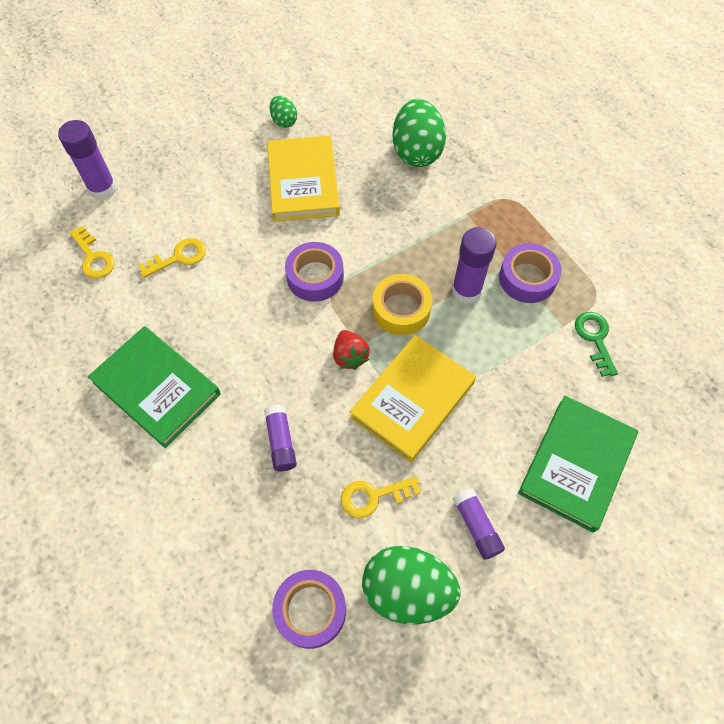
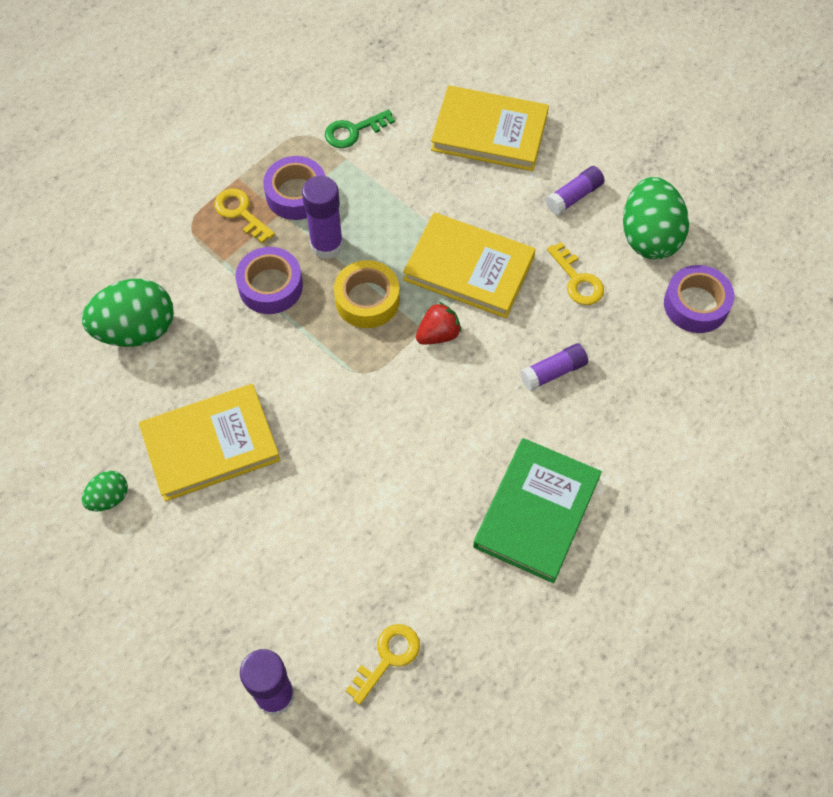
camera: 105 degrees left, 0 degrees up
yellow key [138,238,206,278] -> yellow key moved to [214,188,275,243]
purple tape [285,242,344,302] -> purple tape moved to [236,247,303,314]
green book [518,396,638,533] -> yellow book [431,85,549,171]

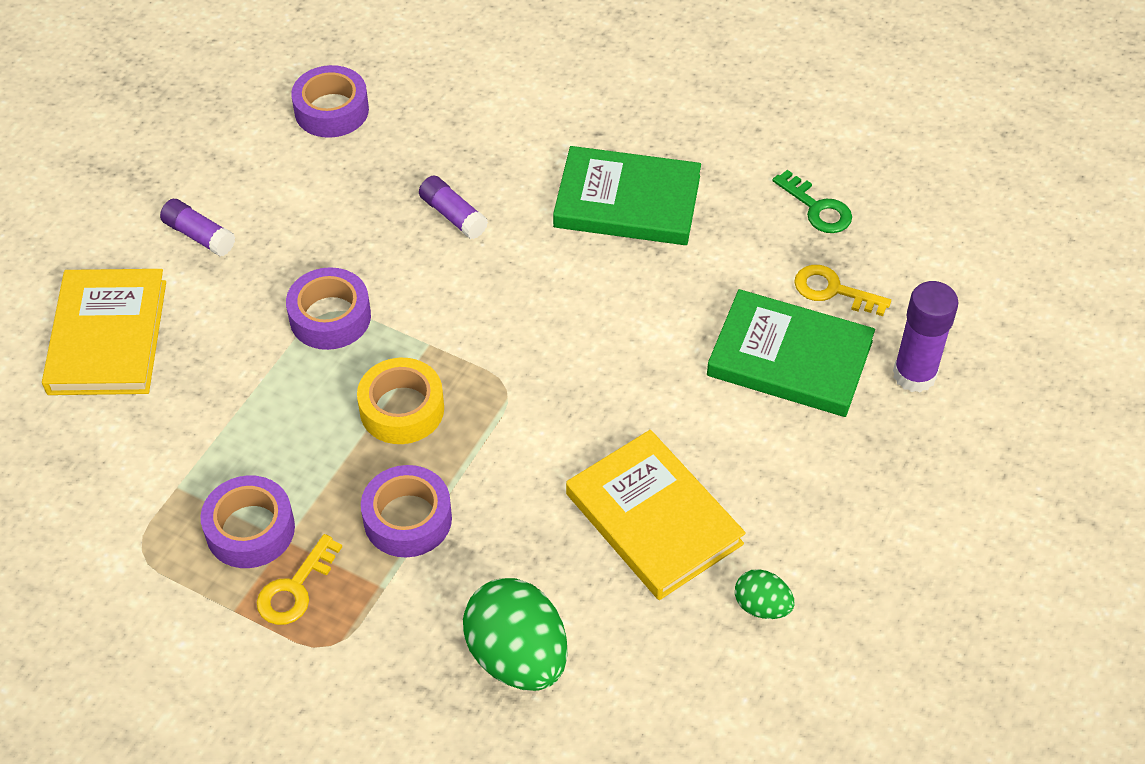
camera: 105 degrees left, 10 degrees down
purple glue stick [302,175,343,259] -> none
green key [325,109,395,148] -> green key moved to [772,170,852,233]
yellow book [403,213,536,318] -> purple tape [286,267,371,350]
red strawberry [416,302,461,345] -> none
yellow key [547,242,604,305] -> none
green egg [623,177,689,259] -> none
none -> green book [707,289,875,417]

